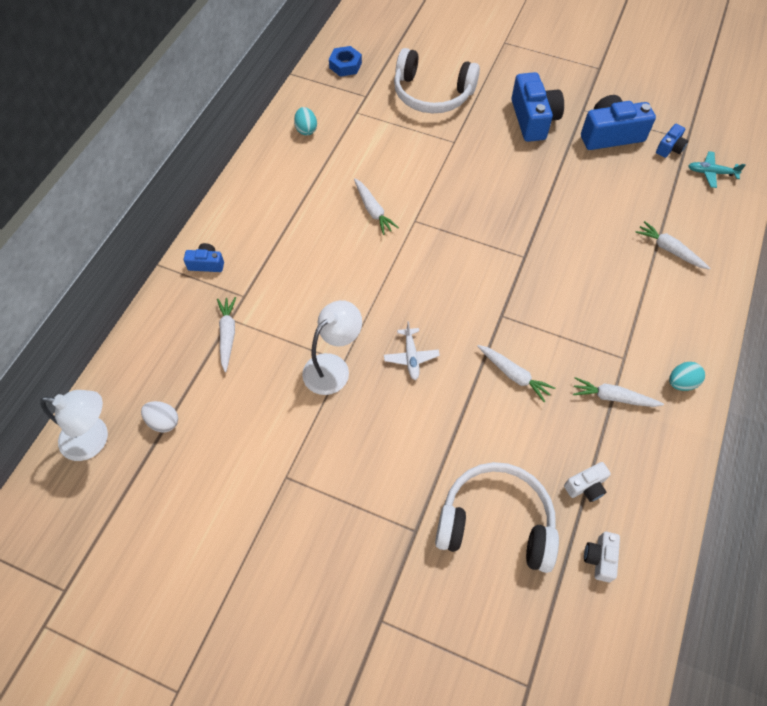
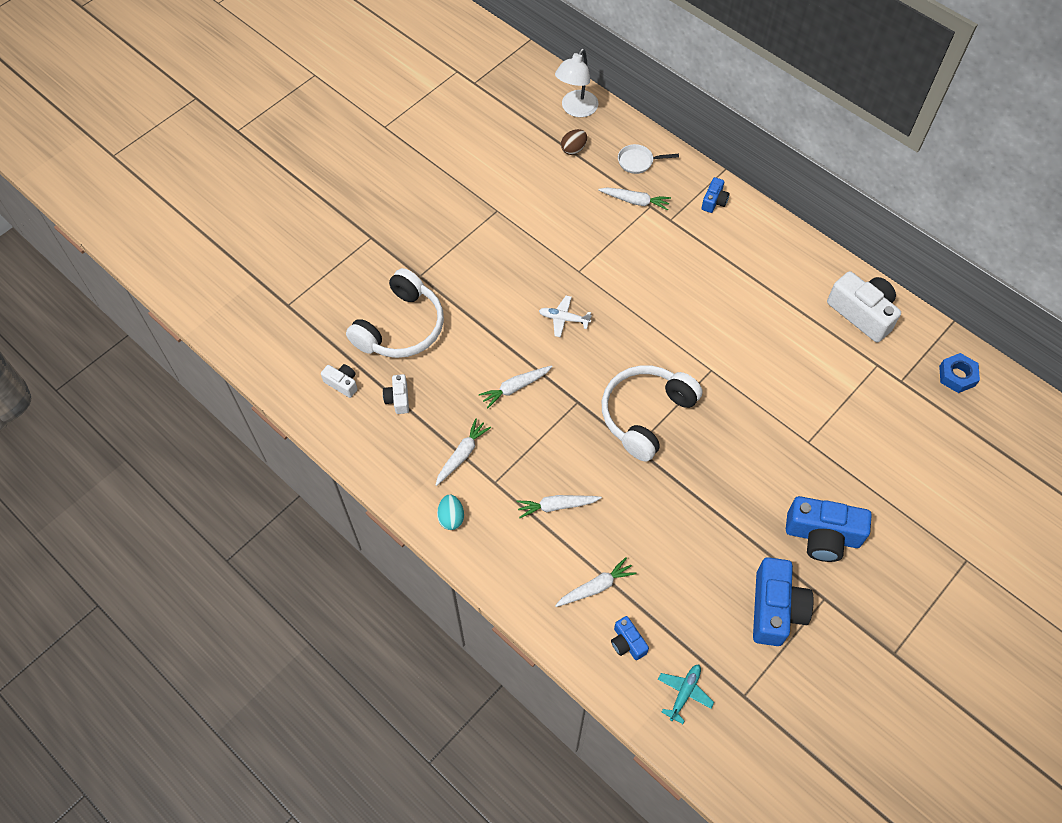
camera: 110 degrees right, 0 degrees up
white egg [141,401,178,432] -> brown egg [561,129,587,155]
turquoise egg [294,107,317,136] -> white camera [827,271,901,342]
white lamp [302,300,362,395] -> none
white carrot [354,178,399,235] -> white carrot moved to [516,495,602,518]
white headphones [394,48,480,113] -> white headphones moved to [602,365,703,462]
blue camera [656,124,688,158] -> blue camera moved to [611,616,649,660]
none -> white pan [618,144,679,174]

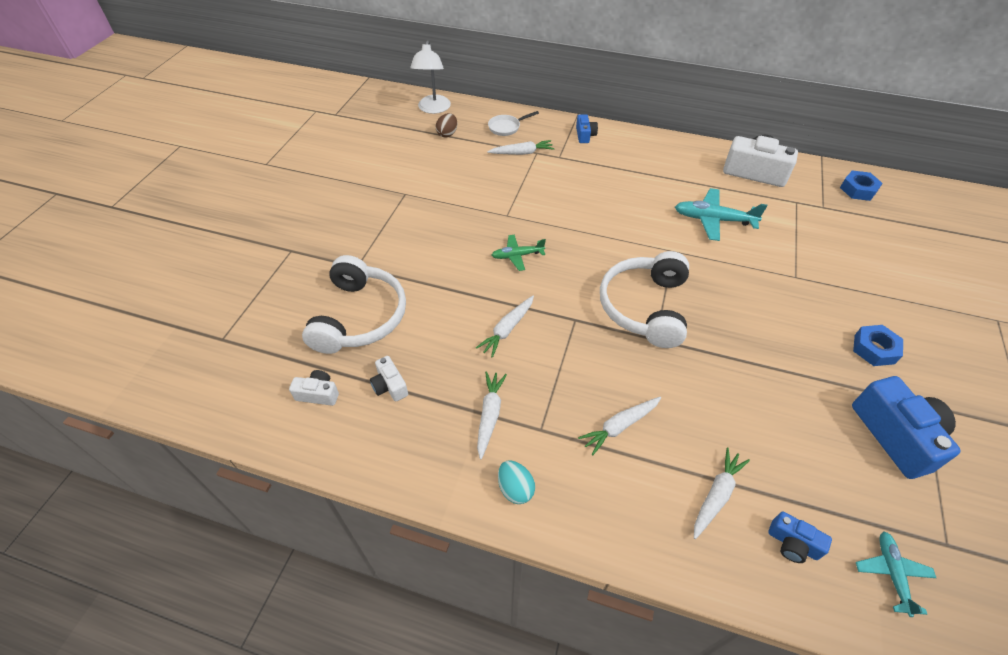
camera: 25 degrees left, 10 degrees down
white plane [539,296,592,337] -> green plane [491,235,546,271]
blue camera [786,496,872,562] -> blue nut [853,325,903,366]
none -> turquoise plane [675,188,767,241]

